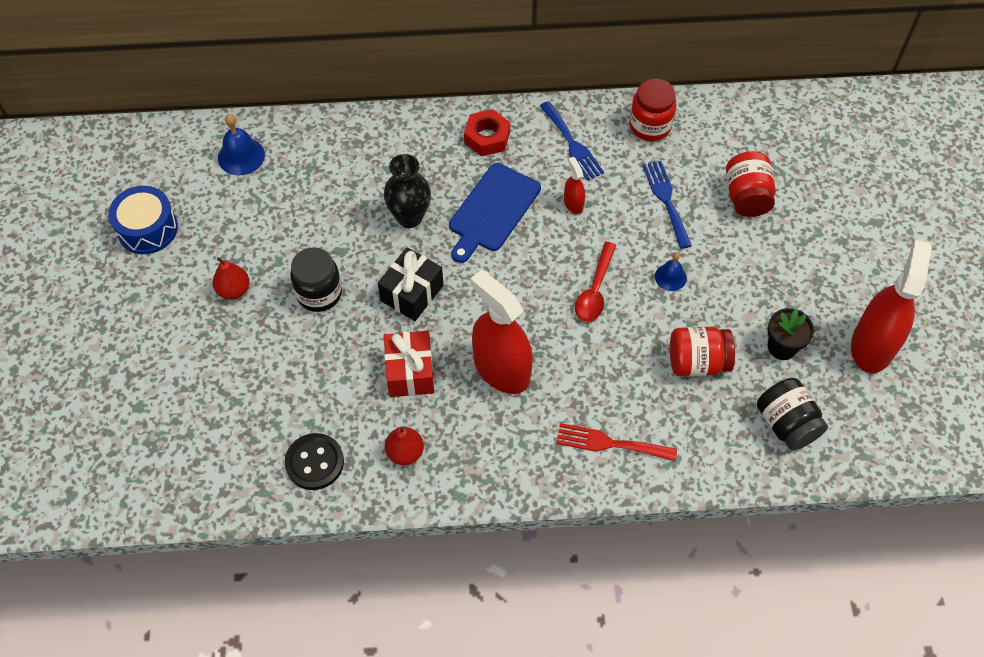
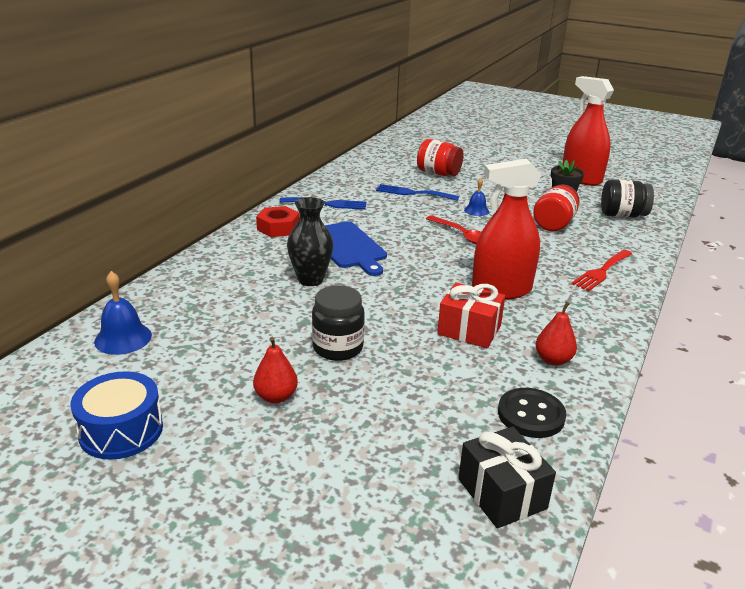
camera: 60 degrees left, 30 degrees down
black gift [378,247,443,321] -> black gift moved to [458,427,556,528]
red spray bottle [564,157,585,214] -> none
red jar [629,79,677,141] -> none

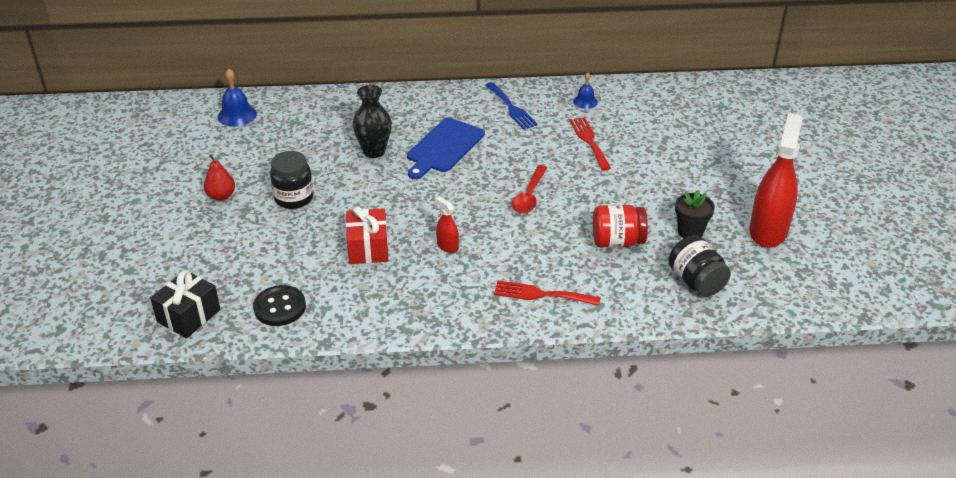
camera: 60 degrees right, 10 degrees up
blue drum [71,371,163,460] -> none
red nut [256,206,300,237] -> none
blue fork [376,184,459,201] -> red fork [569,117,611,170]
red jar [417,139,463,176] -> none
blue bell [464,178,489,216] -> blue bell moved to [573,72,598,109]
red spray bottle [472,159,541,300] -> red spray bottle [435,197,459,253], size x0.44
red pear [536,302,577,366] -> none

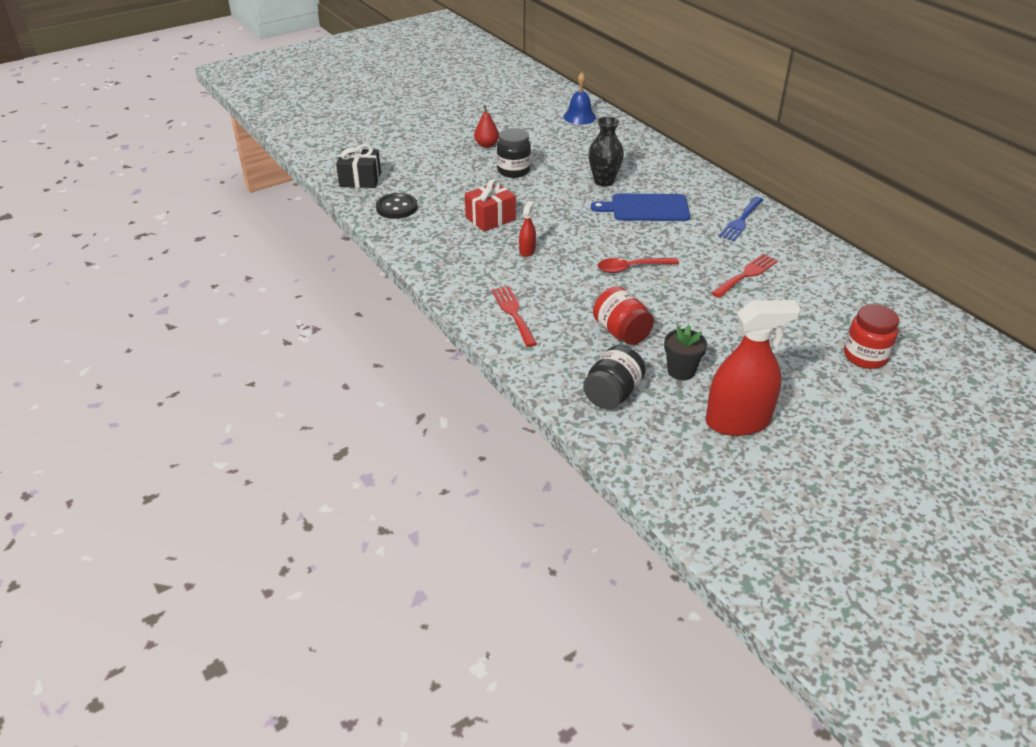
camera: 60 degrees right, 0 degrees up
blue bell [573,72,598,109] -> none
none -> red jar [844,304,899,369]

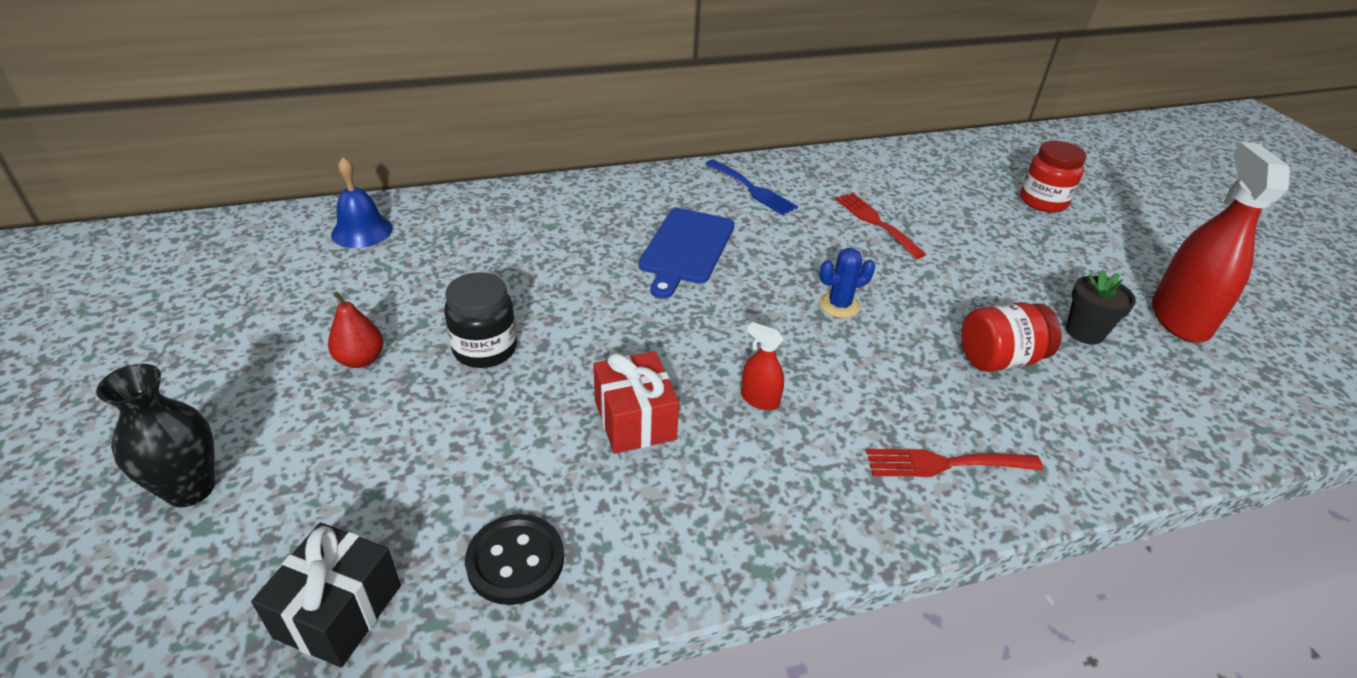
camera: 75 degrees left, 0 degrees up
black jar [583,345,646,409] -> none
black vase [588,116,624,187] -> black vase moved to [96,364,215,507]
red spoon [598,258,679,273] -> blue cactus [819,248,875,318]

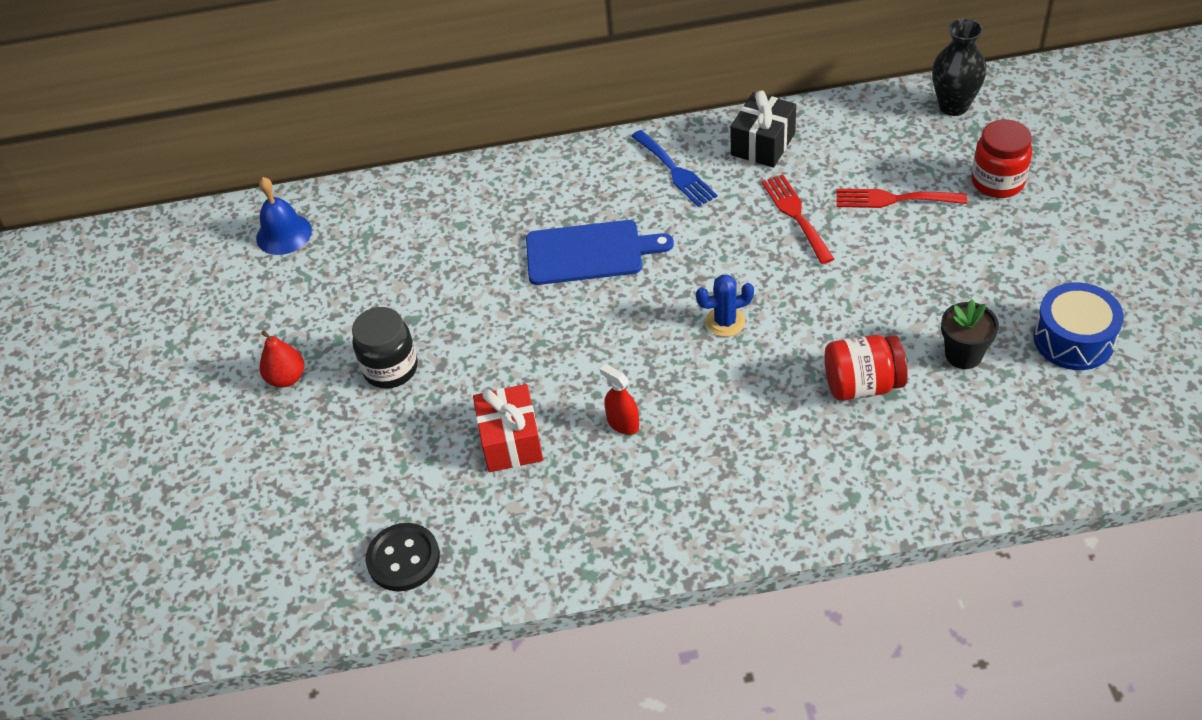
camera: 15 degrees right, 10 degrees up
black vase [96,364,215,507] -> black vase moved to [932,18,986,116]
black gift [251,522,401,667] -> black gift moved to [731,90,796,168]
blue cutting board [638,208,735,299] -> blue cutting board turned 120 degrees counterclockwise [526,220,674,285]
red fork [866,449,1043,477] -> red fork moved to [836,189,967,208]
red spray bottle [1152,142,1290,343] -> blue drum [1033,282,1124,370]

